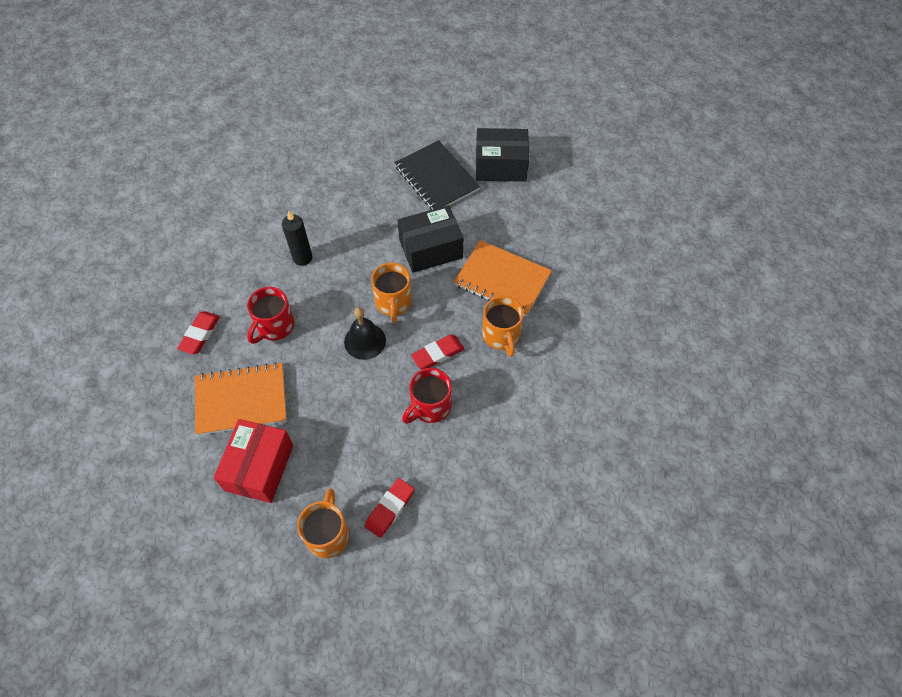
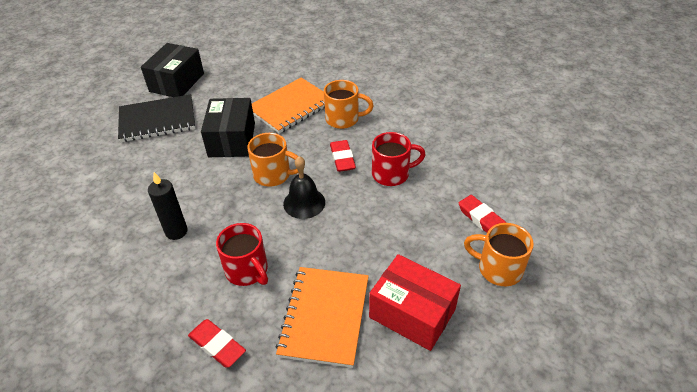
camera: 70 degrees left, 15 degrees down
red mug [402,368,452,424] -> red mug turned 75 degrees counterclockwise [372,132,426,186]

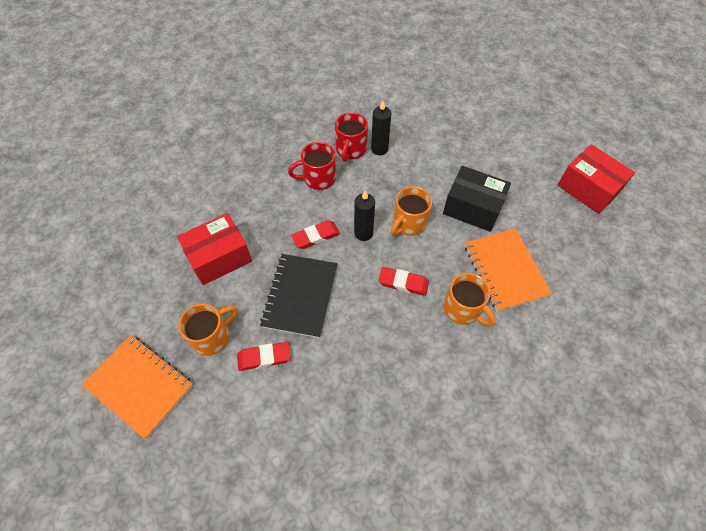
camera: 115 degrees right, 15 degrees up
black notebook [118,94,195,142] -> black notebook moved to [260,254,337,338]
black box [141,43,204,97] -> red box [557,144,635,214]
red eraser [188,319,246,367] -> red eraser moved to [291,220,340,249]
orange notebook [276,267,369,368] -> orange notebook moved to [82,335,193,439]
black bell [283,156,325,219] -> black candle [354,190,375,241]
orange mug [324,80,374,129] -> orange mug turned 75 degrees counterclockwise [443,273,496,326]
red mug [372,132,426,186] -> red mug moved to [335,112,368,162]

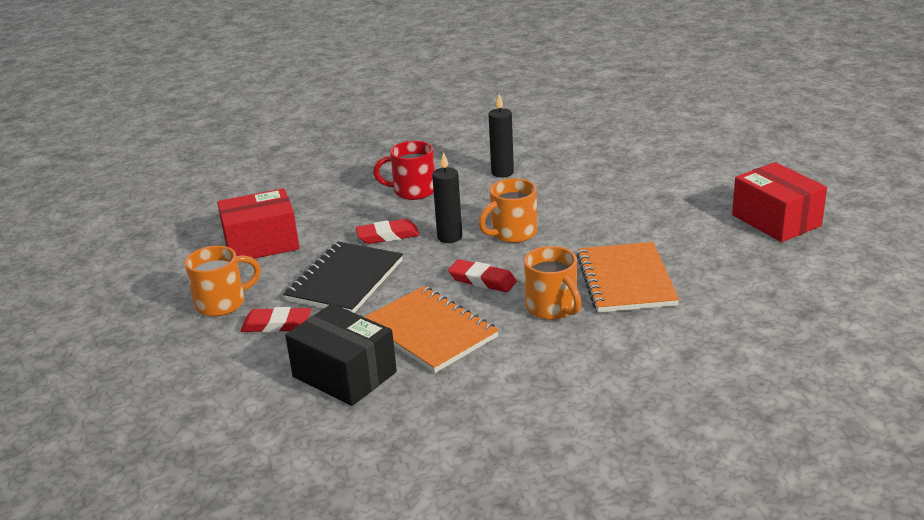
camera: 15 degrees right, 30 degrees down
orange notebook [82,335,193,439] -> orange notebook moved to [364,286,499,373]
red mug [335,112,368,162] -> none
black box [443,166,511,232] -> black box moved to [285,304,397,406]

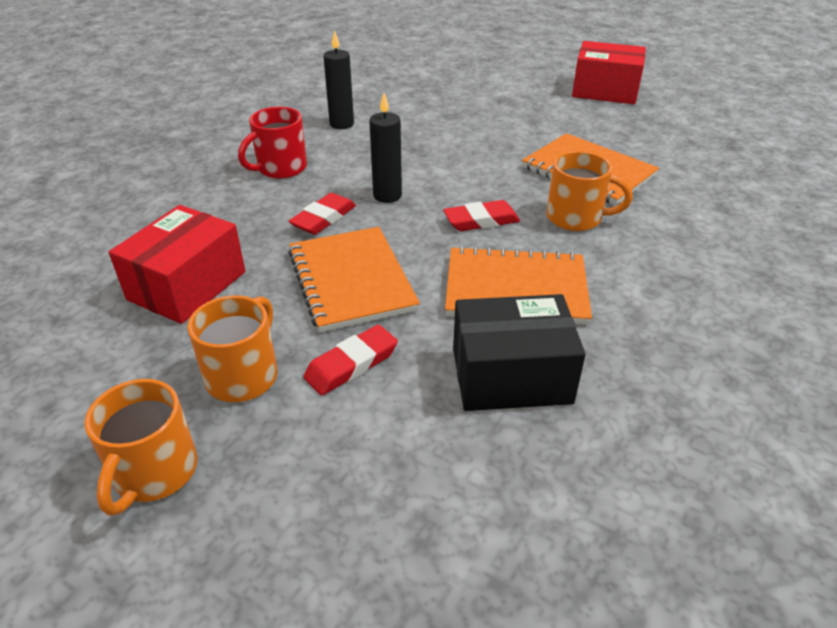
camera: 45 degrees left, 10 degrees up
black notebook [283,242,403,313] -> orange notebook [288,227,420,332]
orange mug [479,178,538,243] -> orange mug moved to [85,379,198,516]

